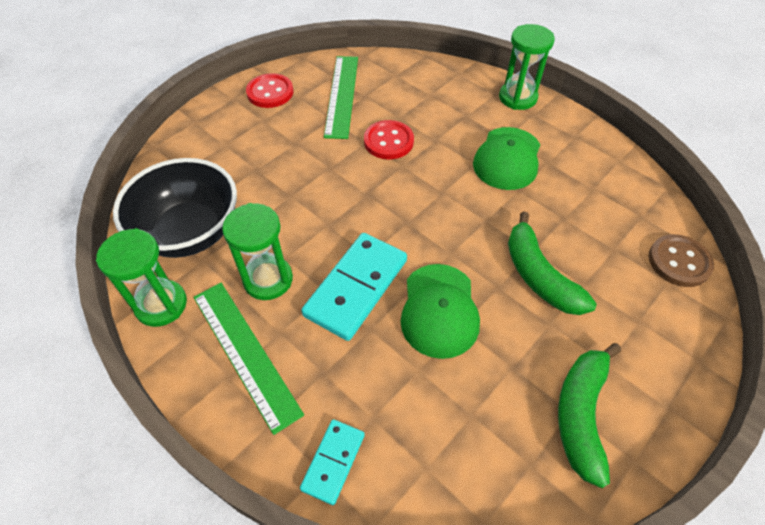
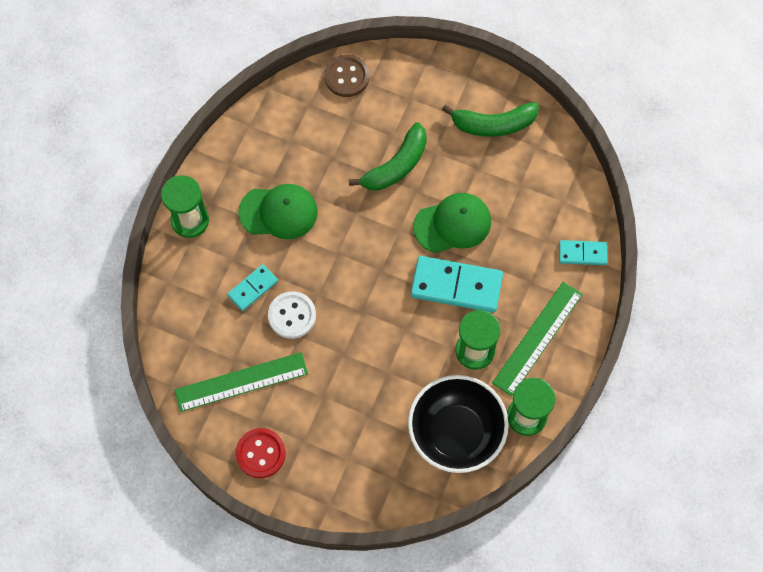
camera: 110 degrees left, 15 degrees up
red button [364,120,414,160] -> white button [268,291,316,339]
none -> turquoise domino [227,264,278,311]

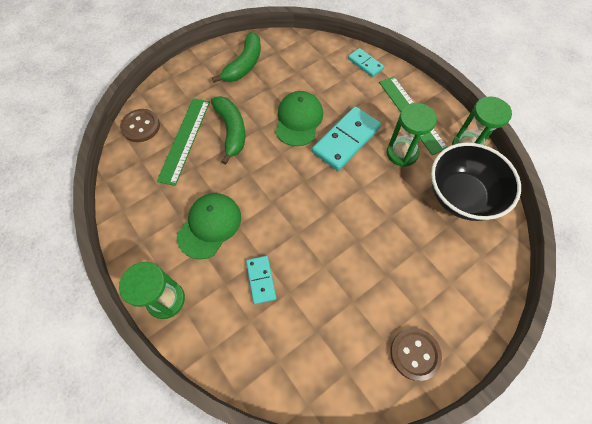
camera: 60 degrees left, 5 degrees down
green ruler [174,352,308,412] -> green ruler moved to [157,98,210,186]
red button [235,428,286,478] -> brown button [390,328,442,381]
white button [268,291,316,339] -> none
turquoise domino [559,240,607,265] -> turquoise domino turned 75 degrees counterclockwise [348,48,384,77]

